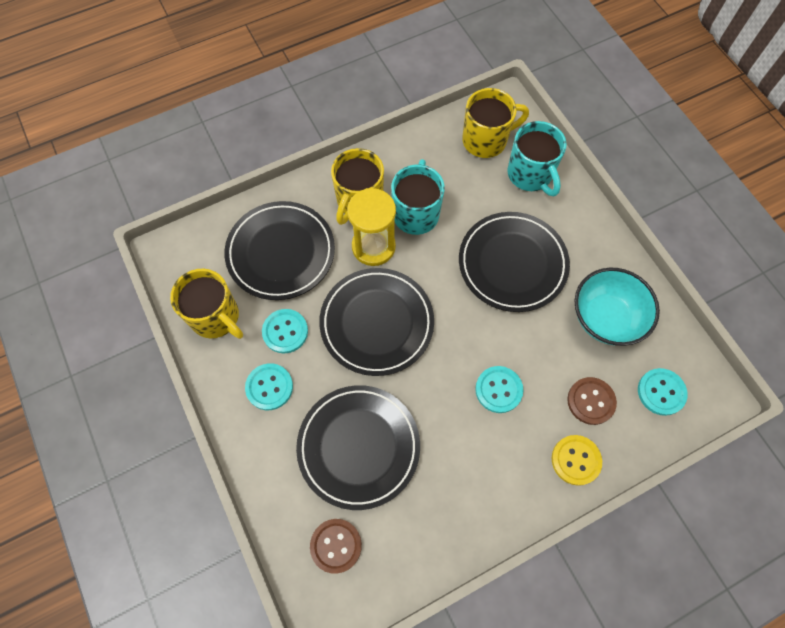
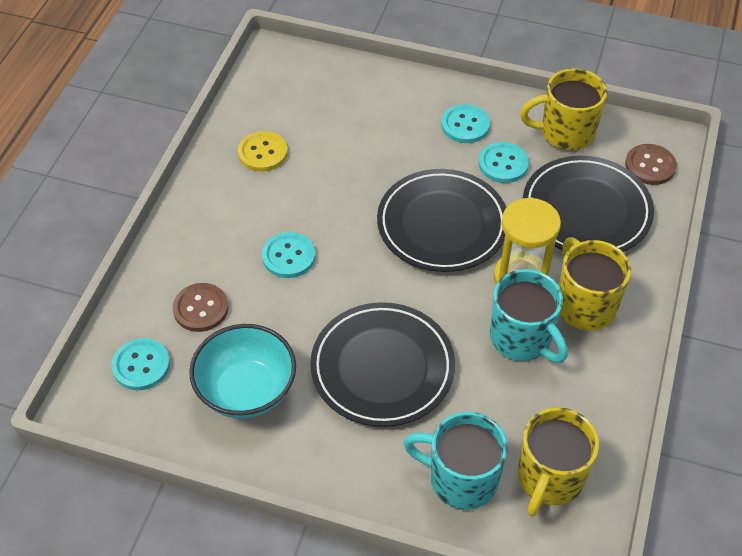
camera: 135 degrees right, 15 degrees down
black plate [296,385,420,510] -> none
brown button [310,519,362,574] -> brown button moved to [625,144,677,185]
yellow button [552,435,602,486] -> yellow button moved to [238,131,288,172]

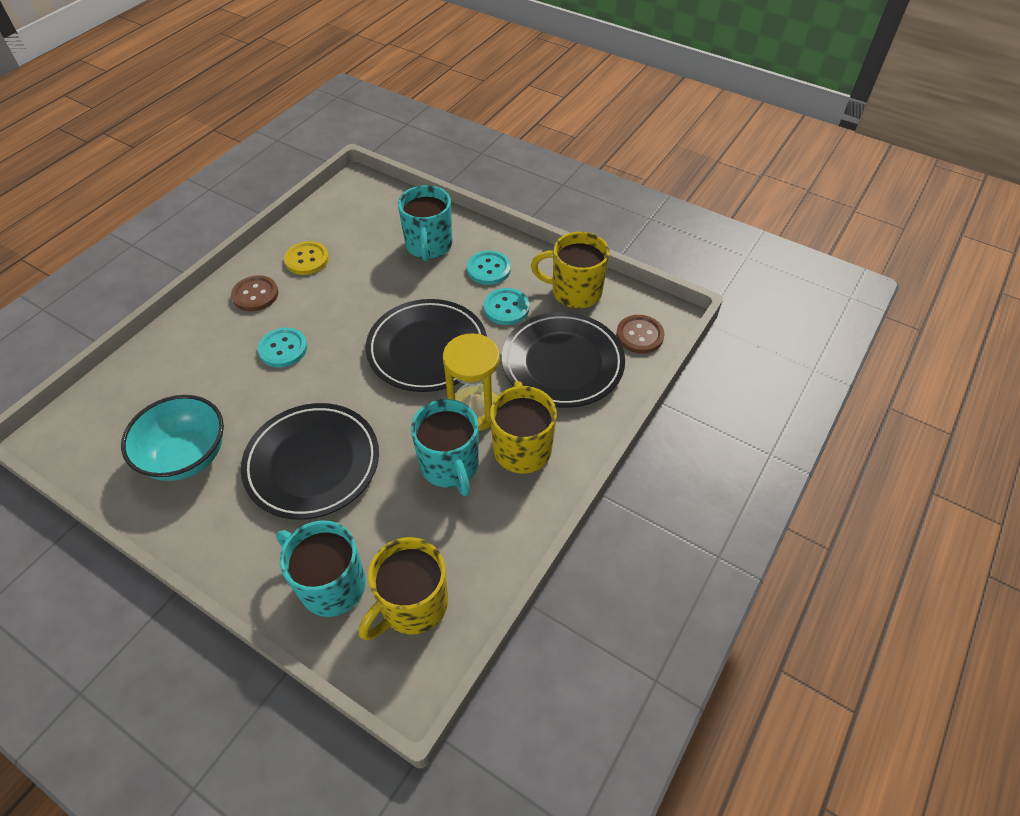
camera: 15 degrees right, 0 degrees up
turquoise button [111,338,170,390] -> none
brown button [173,283,228,332] -> brown button moved to [231,275,279,312]
none -> turquoise mug [398,185,453,261]

